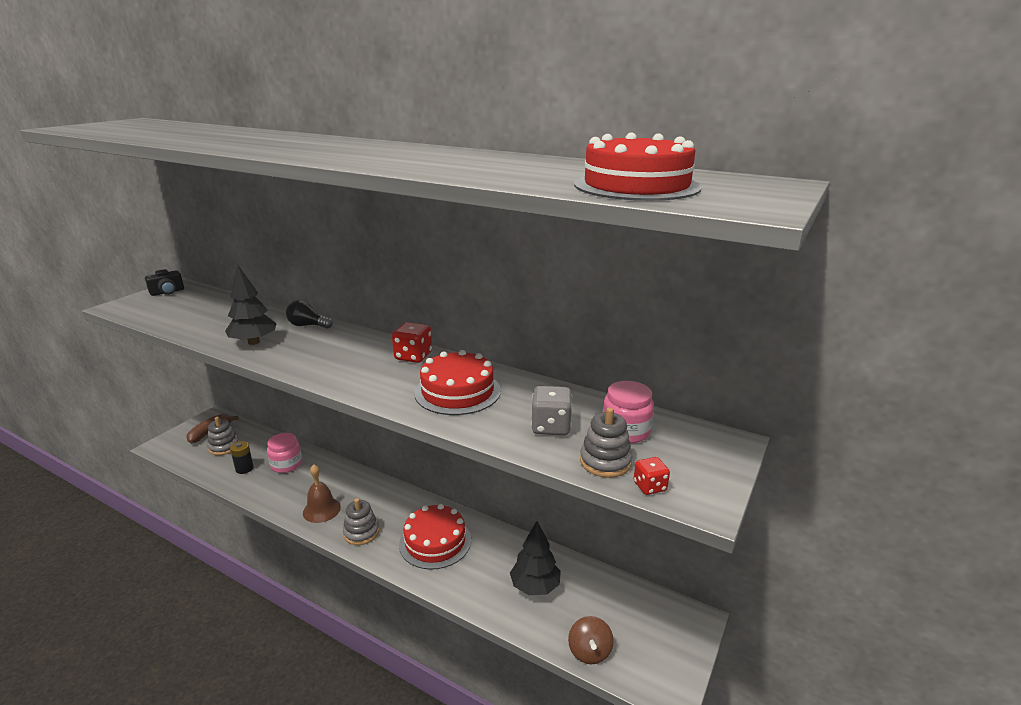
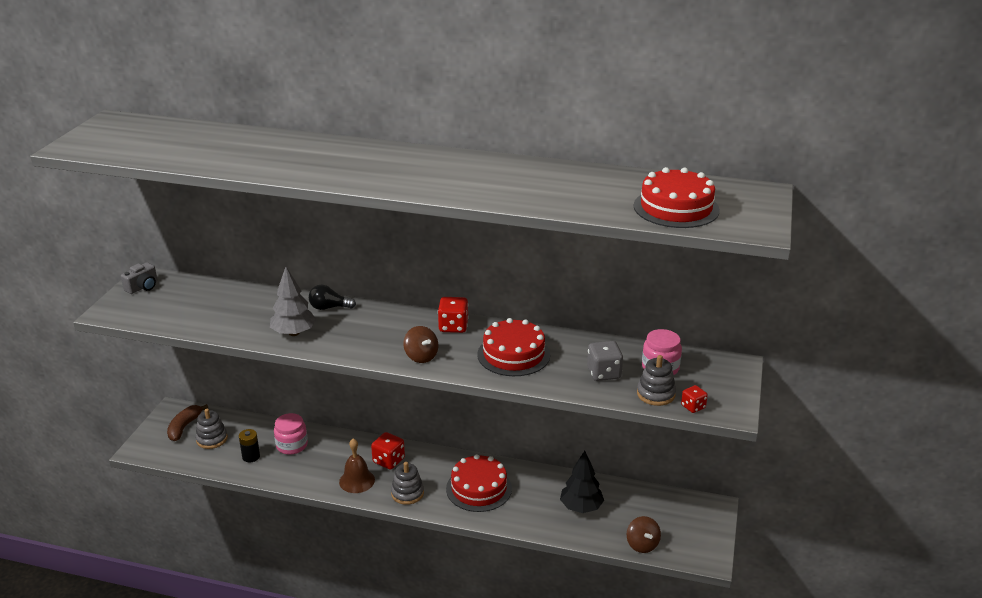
camera: 15 degrees left, 5 degrees up
black camera [145,269,184,296] -> grey camera [121,262,157,294]
black tree [225,265,277,345] -> grey tree [270,267,316,336]
none -> red dice [371,432,405,469]
none -> brown spinning top [403,326,438,363]

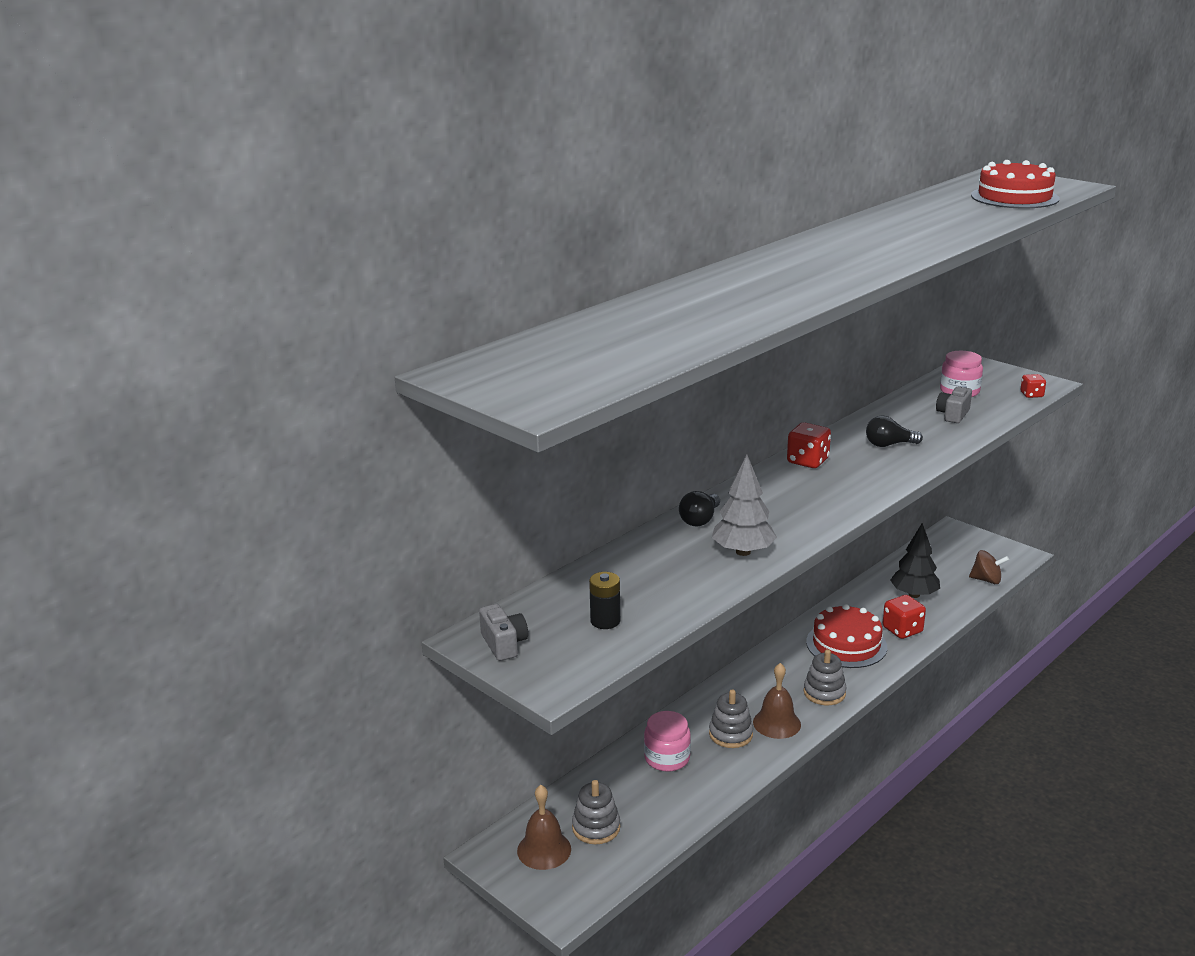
camera: 60 degrees left, 5 degrees down
brown banana [167,404,208,441] -> brown bell [517,785,571,870]
black battery [239,429,260,462] -> black battery moved to [589,572,620,629]
red dice [371,432,405,469] -> red dice moved to [883,595,926,639]
brown spinning top [403,326,438,363] -> none
red cake [477,318,550,376] -> black light bulb [866,416,923,447]
grey dice [587,341,623,381] -> grey camera [936,385,972,423]
grey stacking toy [637,355,676,406] -> grey stacking toy moved to [709,689,753,748]

